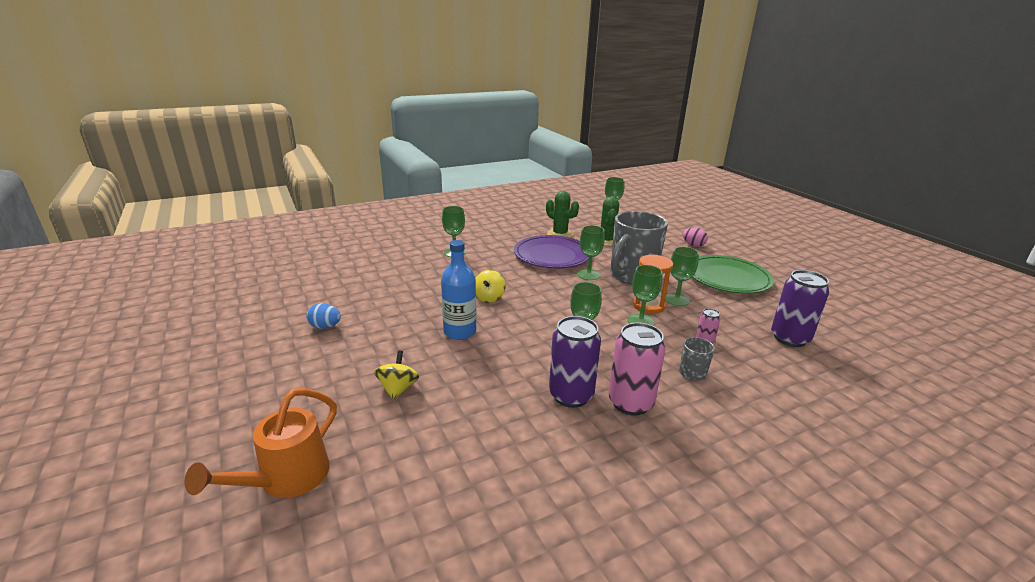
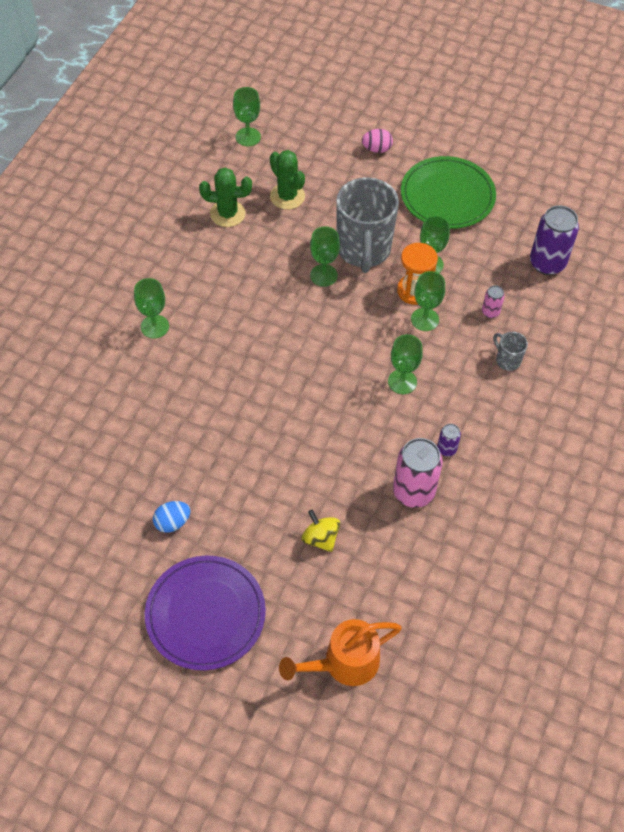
camera: 40 degrees left, 30 degrees up
orange watering can [185,388,337,498] -> orange watering can turned 75 degrees clockwise [279,619,402,686]
blue bottle [441,240,476,340] -> none
yellow spinning top [475,270,506,303] -> none
purple plate [514,235,589,268] -> purple plate moved to [145,555,266,671]
purple can [549,316,601,408] -> purple can [437,424,461,456], size x0.48
pink can [609,323,666,416] -> pink can moved to [393,438,443,508]

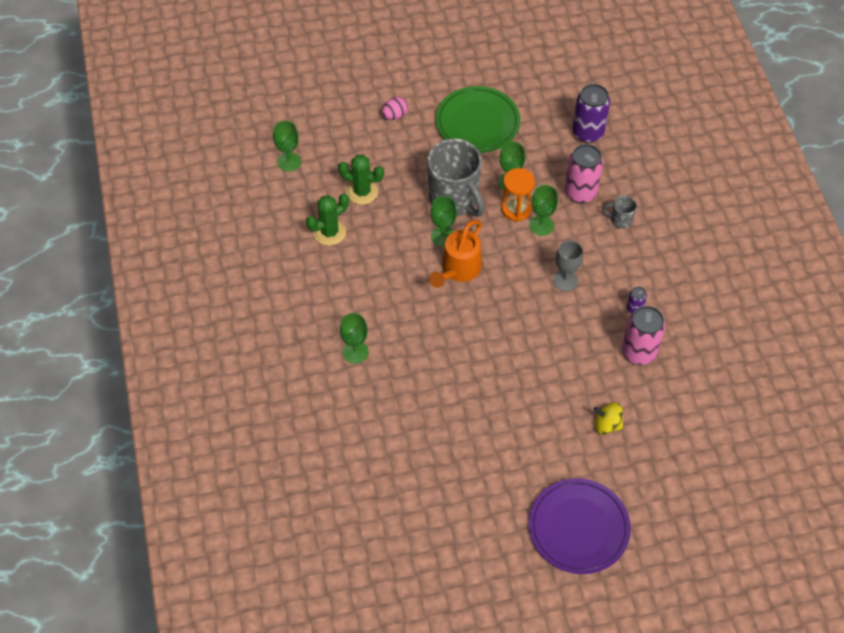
camera: 35 degrees left, 0 degrees up
blue egg [153,501,190,533] -> none
orange watering can [279,619,402,686] -> orange watering can moved to [429,220,482,288]
green goblet [388,334,423,394] -> grey goblet [553,240,583,291]
pink can [482,285,505,318] -> pink can [565,144,603,203], size x2.08

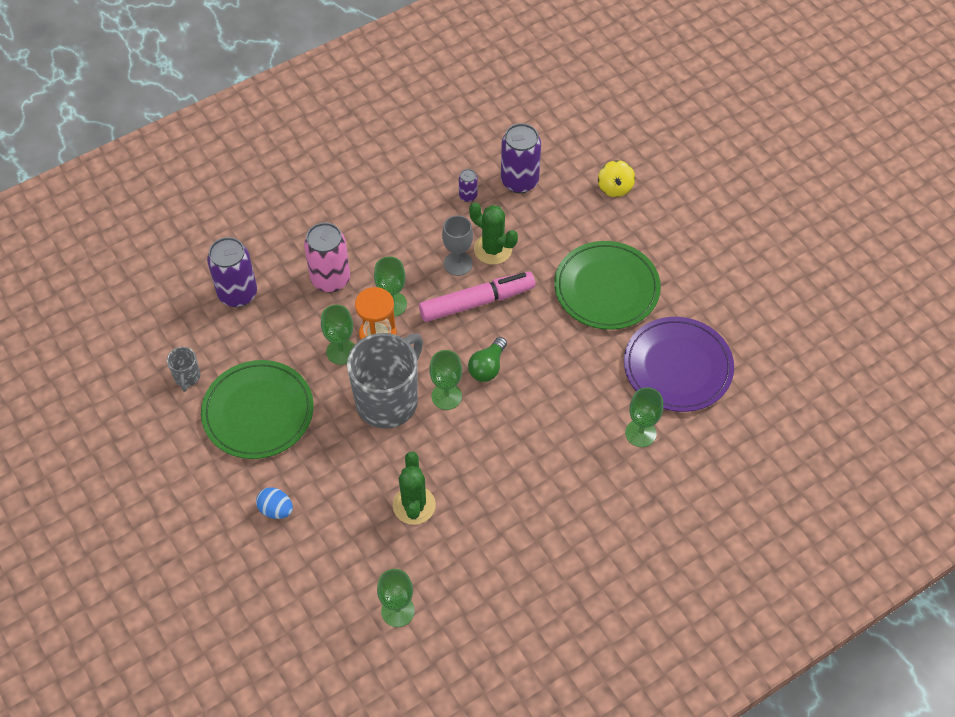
camera: 110 degrees left, 0 degrees up
green cactus [306,193,349,246] -> green cactus moved to [469,202,518,265]
pink egg [382,97,408,120] -> blue egg [256,487,293,519]
orange watering can [429,220,482,288] -> green light bulb [468,337,507,382]
purple plate [529,478,631,574] -> purple plate moved to [624,317,734,412]
grey mug [603,195,637,229] -> grey mug moved to [167,347,200,392]
pink can [622,306,665,365] -> purple can [501,123,541,193]
none -> pink marker [419,272,535,322]
none -> green plate [554,241,661,330]

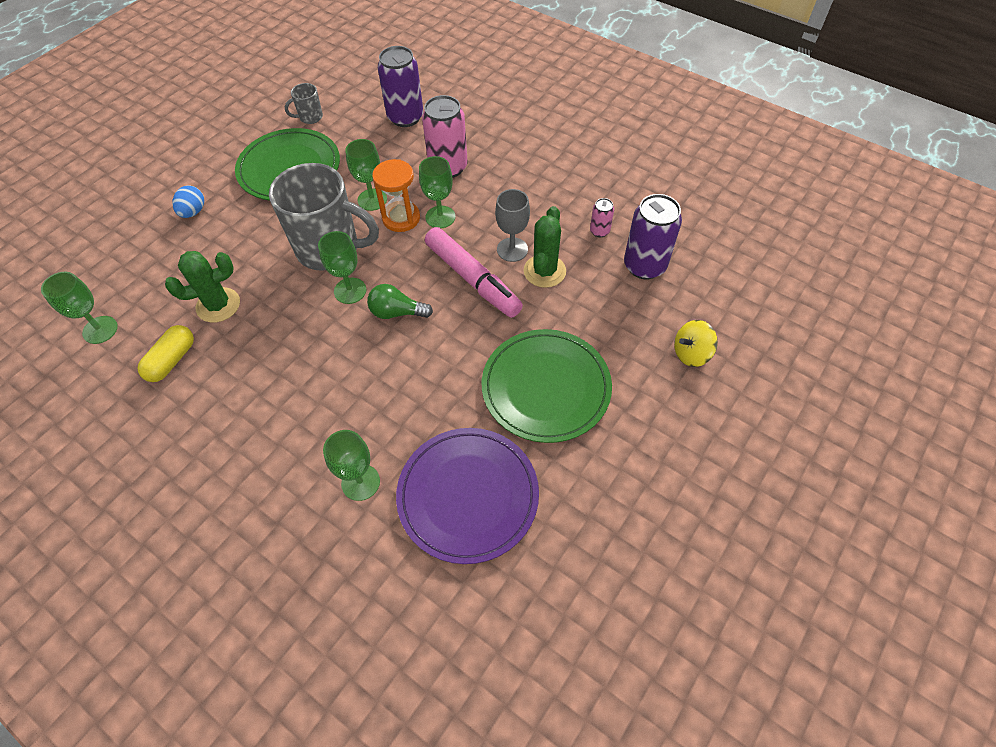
camera: 70 degrees right, 0 degrees up
purple can [459,169,478,202] -> pink can [590,198,614,237]
none -> yellow capsule [138,325,194,382]

